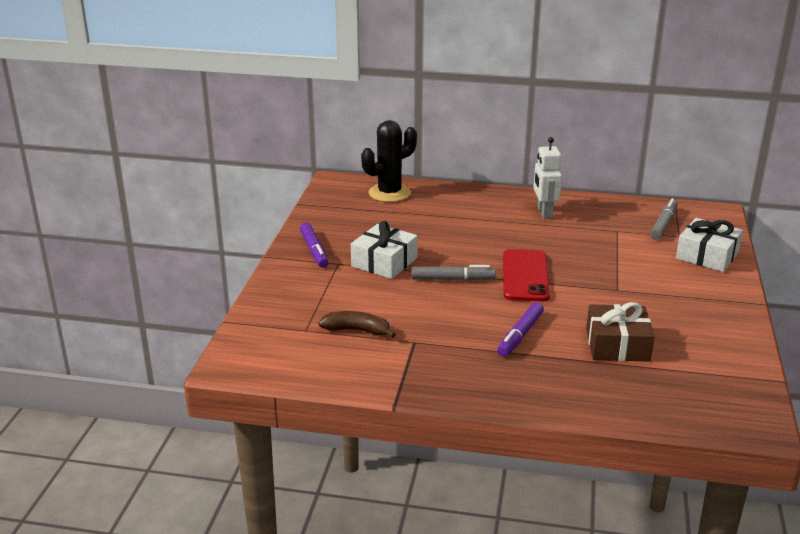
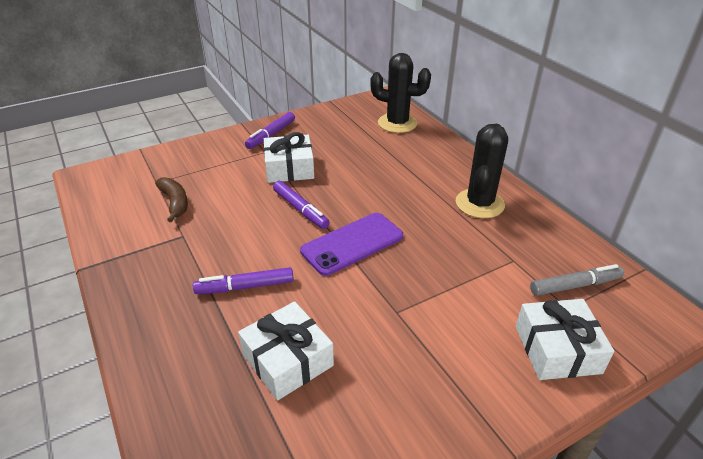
camera: 50 degrees right, 10 degrees up
grey marker [412,265,496,281] -> purple marker [273,181,330,229]
red phone [503,249,550,302] -> purple phone [300,213,403,276]
white robot [533,137,562,219] -> black cactus [456,124,508,218]
brown gift [586,302,655,362] -> white gift [238,301,334,401]

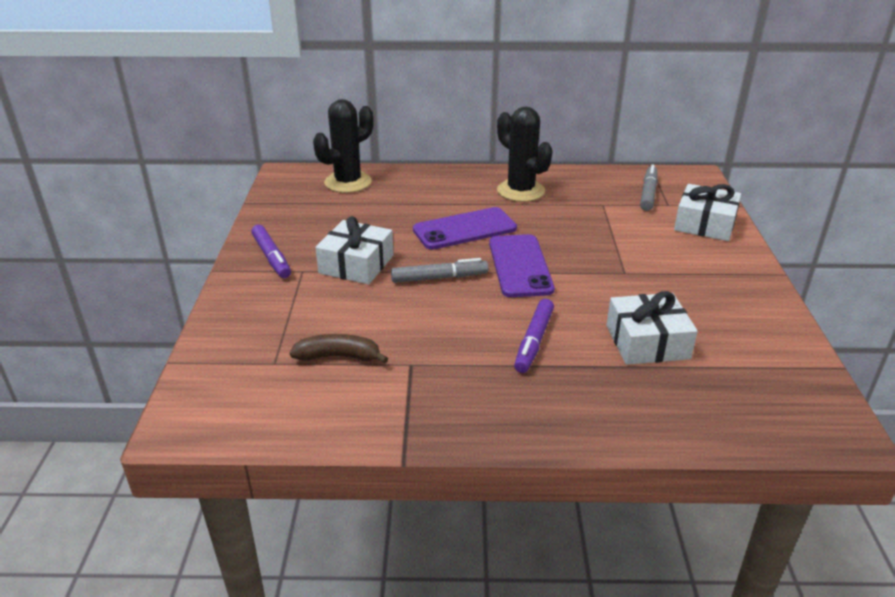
camera: 60 degrees left, 5 degrees down
purple marker [273,181,330,229] -> grey marker [391,258,489,283]
none -> purple phone [413,207,517,250]

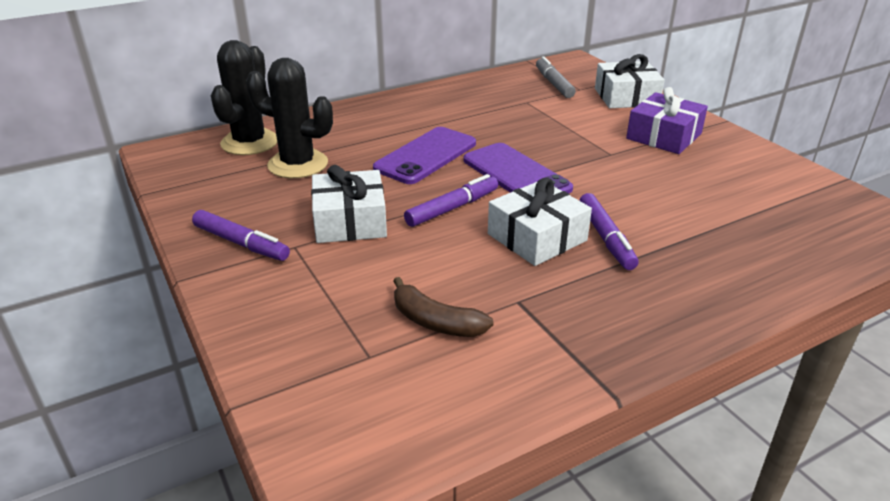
camera: 30 degrees left, 0 degrees up
brown banana [290,334,388,364] -> brown banana turned 120 degrees counterclockwise [393,277,494,337]
grey marker [391,258,489,283] -> purple marker [404,174,498,227]
black cactus [497,107,553,202] -> black cactus moved to [246,58,333,178]
white gift [606,291,698,365] -> white gift moved to [488,177,592,266]
none -> purple gift [626,87,708,154]

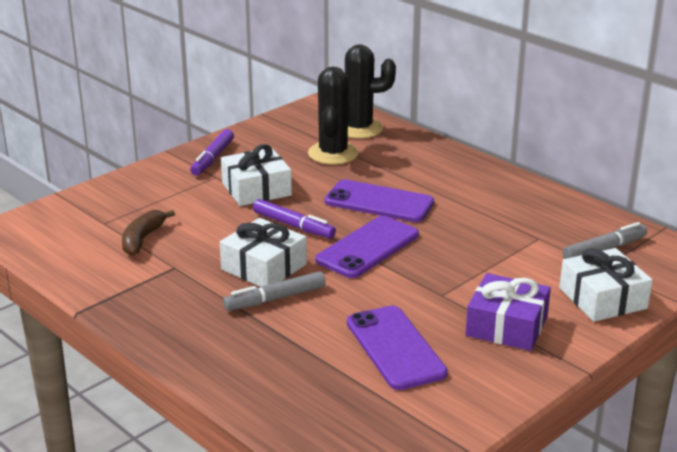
camera: 75 degrees right, 5 degrees down
purple marker [579,193,639,270] -> grey marker [223,271,326,311]
none -> purple phone [347,306,448,390]

